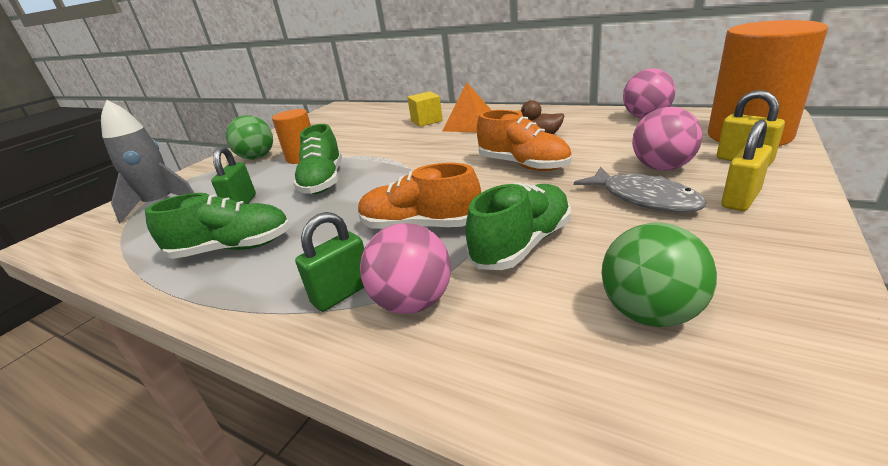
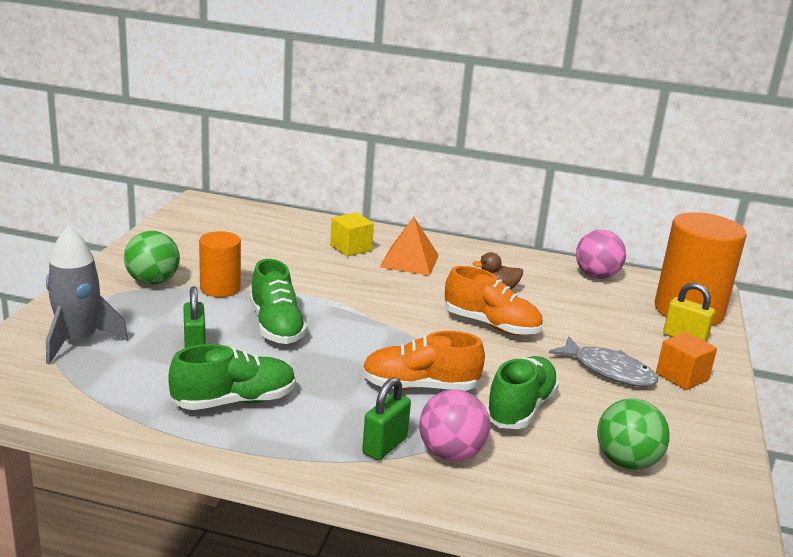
camera: 20 degrees left, 5 degrees down
pink ball [632,107,702,171] -> none
yellow padlock [721,120,772,211] -> orange cube [656,332,717,390]

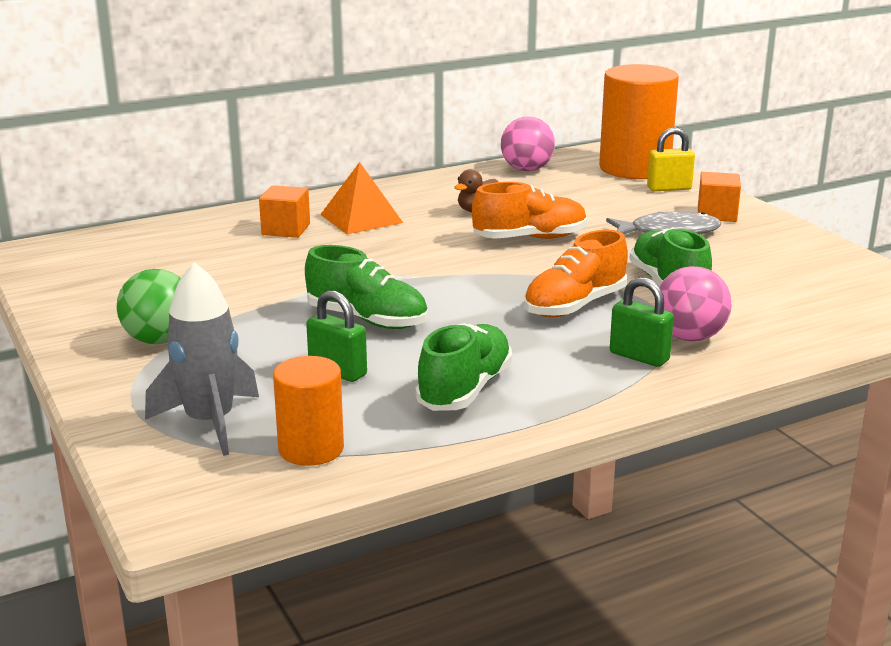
camera: 40 degrees left, 0 degrees up
orange cylinder [199,231,241,297] -> orange cylinder moved to [273,356,344,466]
yellow cube [330,213,374,256] -> orange cube [259,185,310,238]
green padlock [362,377,411,460] -> green padlock turned 45 degrees counterclockwise [610,277,674,367]
green ball [597,398,670,470] -> none

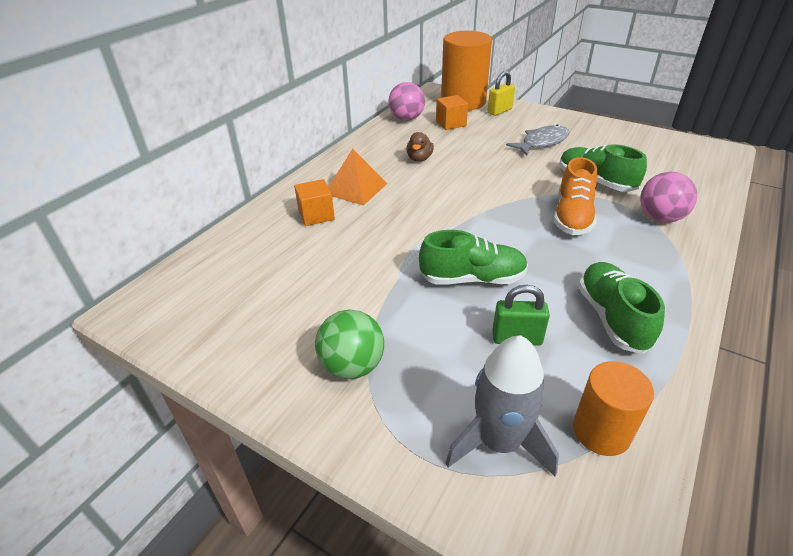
camera: 30 degrees left, 15 degrees up
orange shoe [472,182,587,239] -> none
green padlock [610,277,674,367] -> none
orange cube [698,172,741,222] -> orange cube moved to [436,95,468,130]

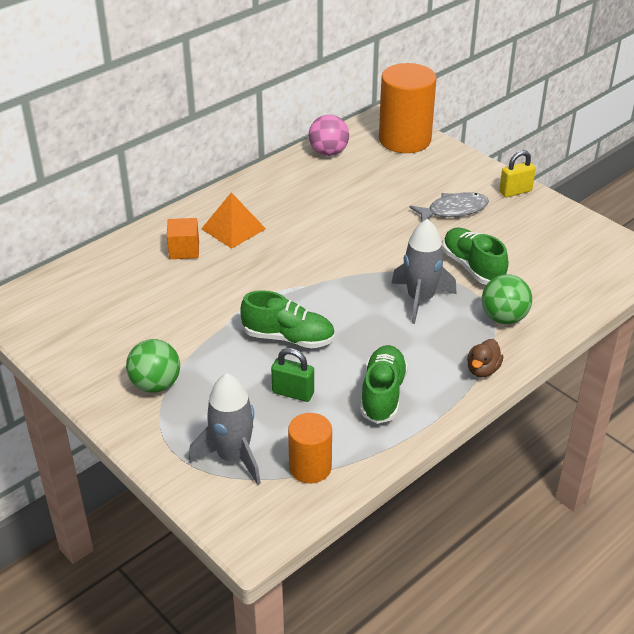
camera: 15 degrees right, 0 degrees up
brown duck [406,132,434,162] -> brown duck moved to [467,339,503,377]
orange cube [436,95,468,130] -> none
yellow padlock [488,71,515,116] -> yellow padlock moved to [499,150,536,198]
orange shoe [554,157,597,235] -> grey rocket [392,219,457,324]
pink ball [640,172,697,223] -> green ball [482,274,532,324]

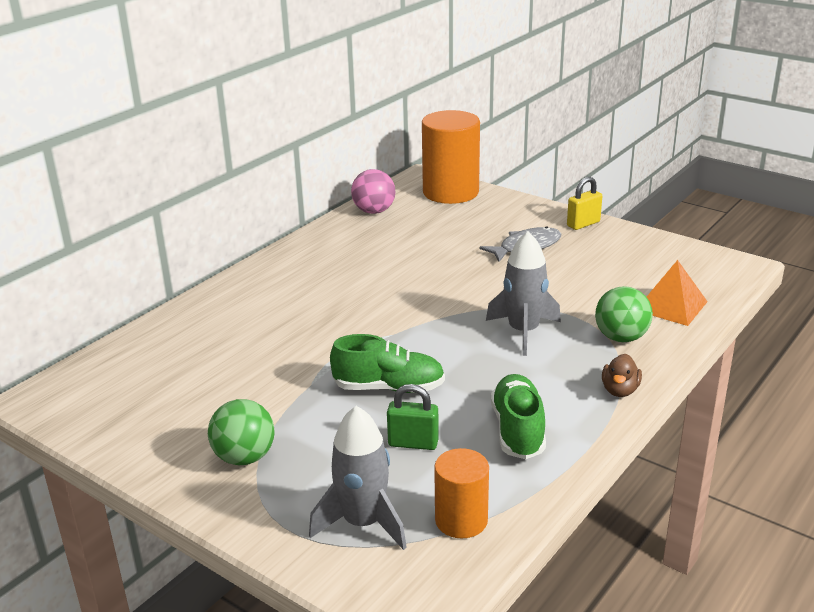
camera: 10 degrees left, 10 degrees down
orange cube [167,218,199,259] -> none
orange pyramid [201,192,266,249] -> orange pyramid moved to [647,260,708,326]
green shoe [443,228,509,285] -> none

